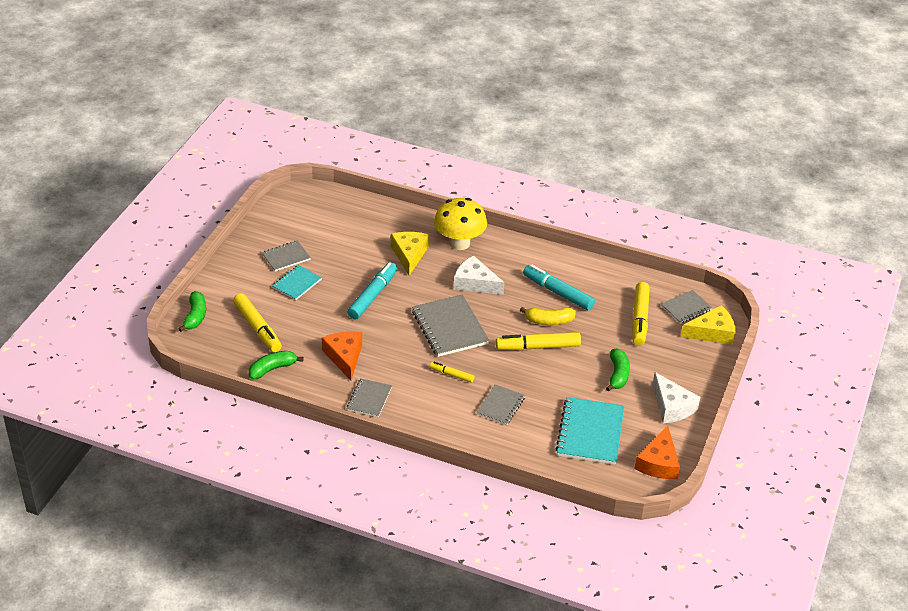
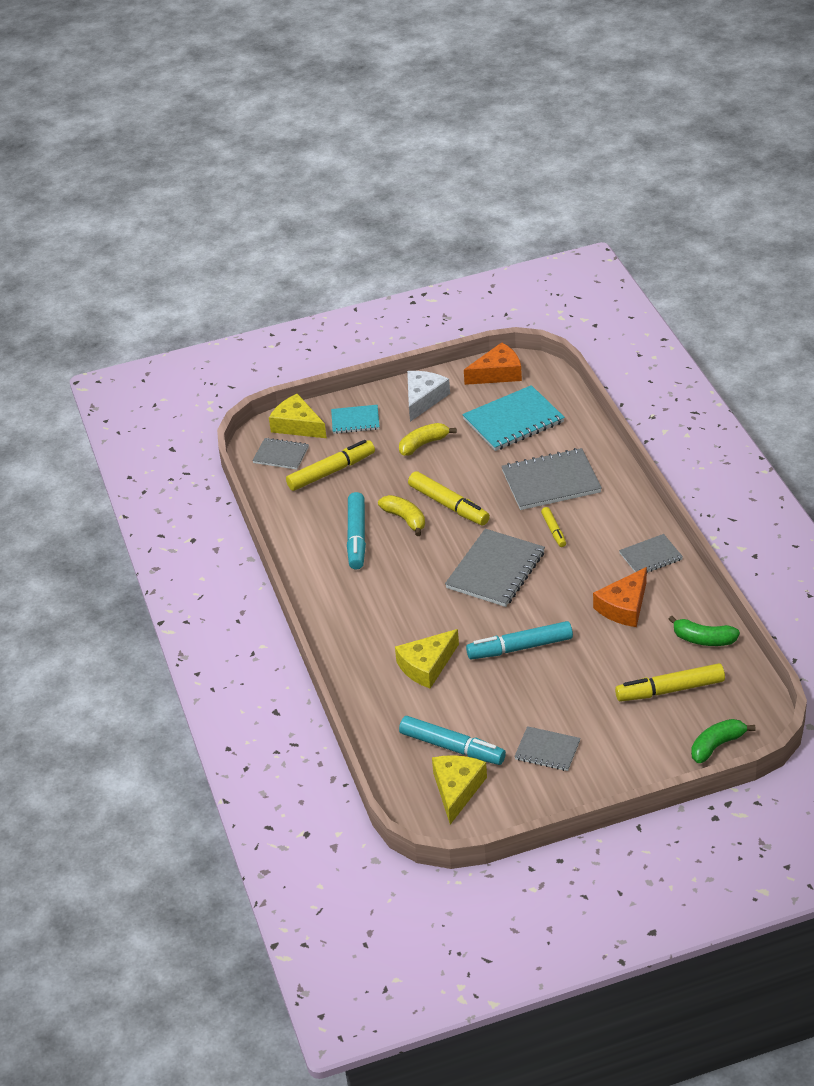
camera: 125 degrees left, 0 degrees up
yellow marker [233,293,282,352] -> yellow marker turned 120 degrees counterclockwise [615,663,725,702]
turquoise notebook [272,265,322,300] -> turquoise notebook moved to [331,405,380,434]
yellow mushroom [434,198,487,250] -> none
white cheese [454,255,504,295] -> none
grey notebook [477,384,525,425] -> grey notebook [501,448,602,510], size x1.74
green banana [606,349,630,392] -> yellow banana [399,423,456,456]
none -> turquoise marker [399,716,506,765]
none -> yellow cheese [432,755,487,824]

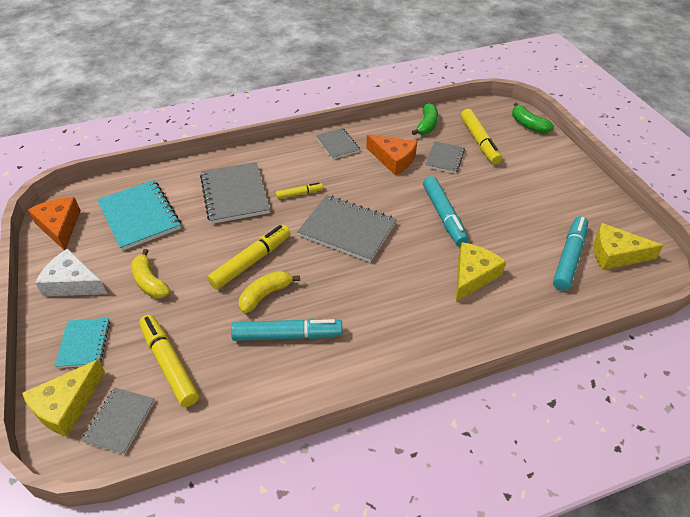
camera: 95 degrees left, 5 degrees up
yellow cheese [395,629,459,688] -> yellow cheese turned 105 degrees counterclockwise [456,242,506,302]
grey notebook [514,726,580,771] -> grey notebook moved to [425,141,465,174]

